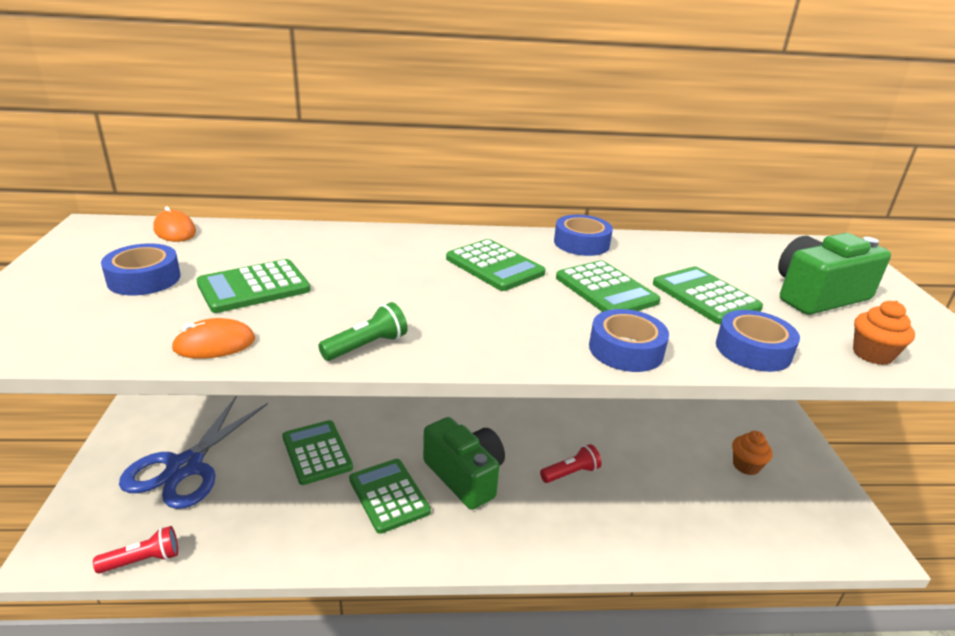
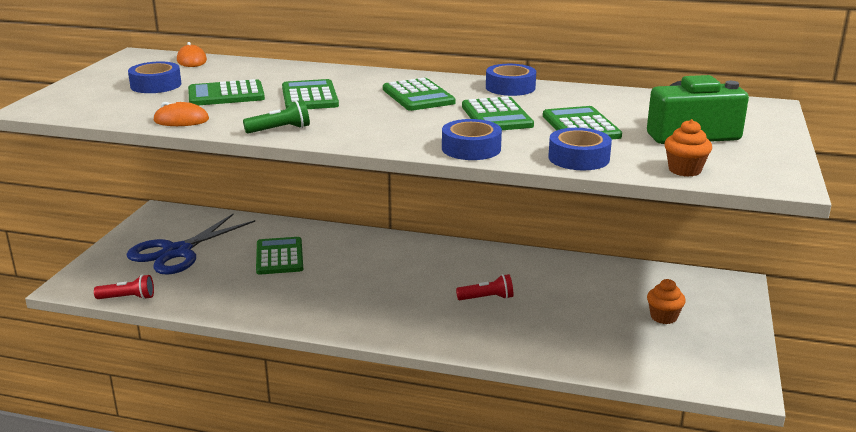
camera: 20 degrees right, 5 degrees down
green calculator [349,459,431,534] -> green calculator moved to [282,79,339,109]
green camera [423,417,505,510] -> none

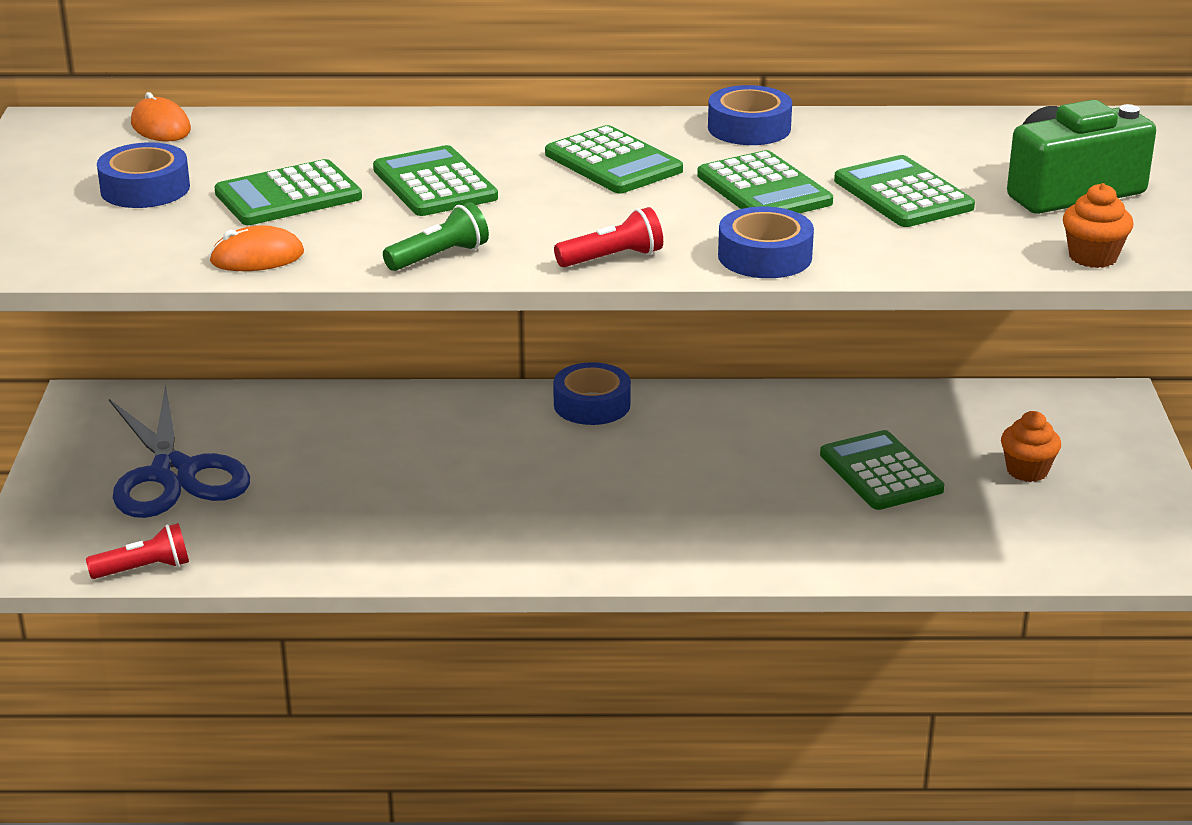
camera: 15 degrees left, 5 degrees up
blue scissors [126,214,255,275] -> blue scissors turned 45 degrees counterclockwise [109,385,250,518]
green calculator [256,237,303,275] -> green calculator moved to [820,430,944,510]
red flashlight [456,274,513,300] -> red flashlight moved to [554,207,663,267]
blue tape [548,128,612,170] -> blue tape moved to [553,362,631,425]

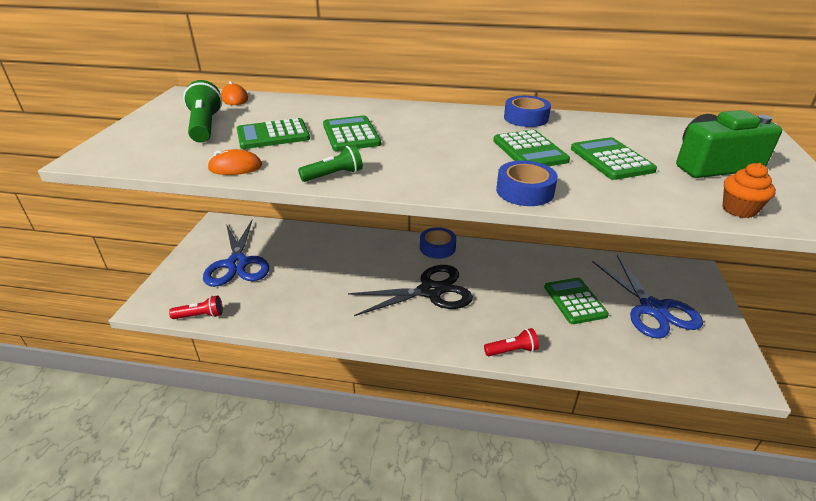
camera: 10 degrees right, 5 degrees up
blue tape [97,142,190,208] -> green flashlight [183,80,222,143]
green calculator [545,125,683,193] -> none
red flashlight [554,207,663,267] -> red flashlight moved to [484,328,539,356]
orange cupcake [1001,411,1061,482] -> blue scissors [592,255,703,339]
none -> black scissors [348,265,473,316]

